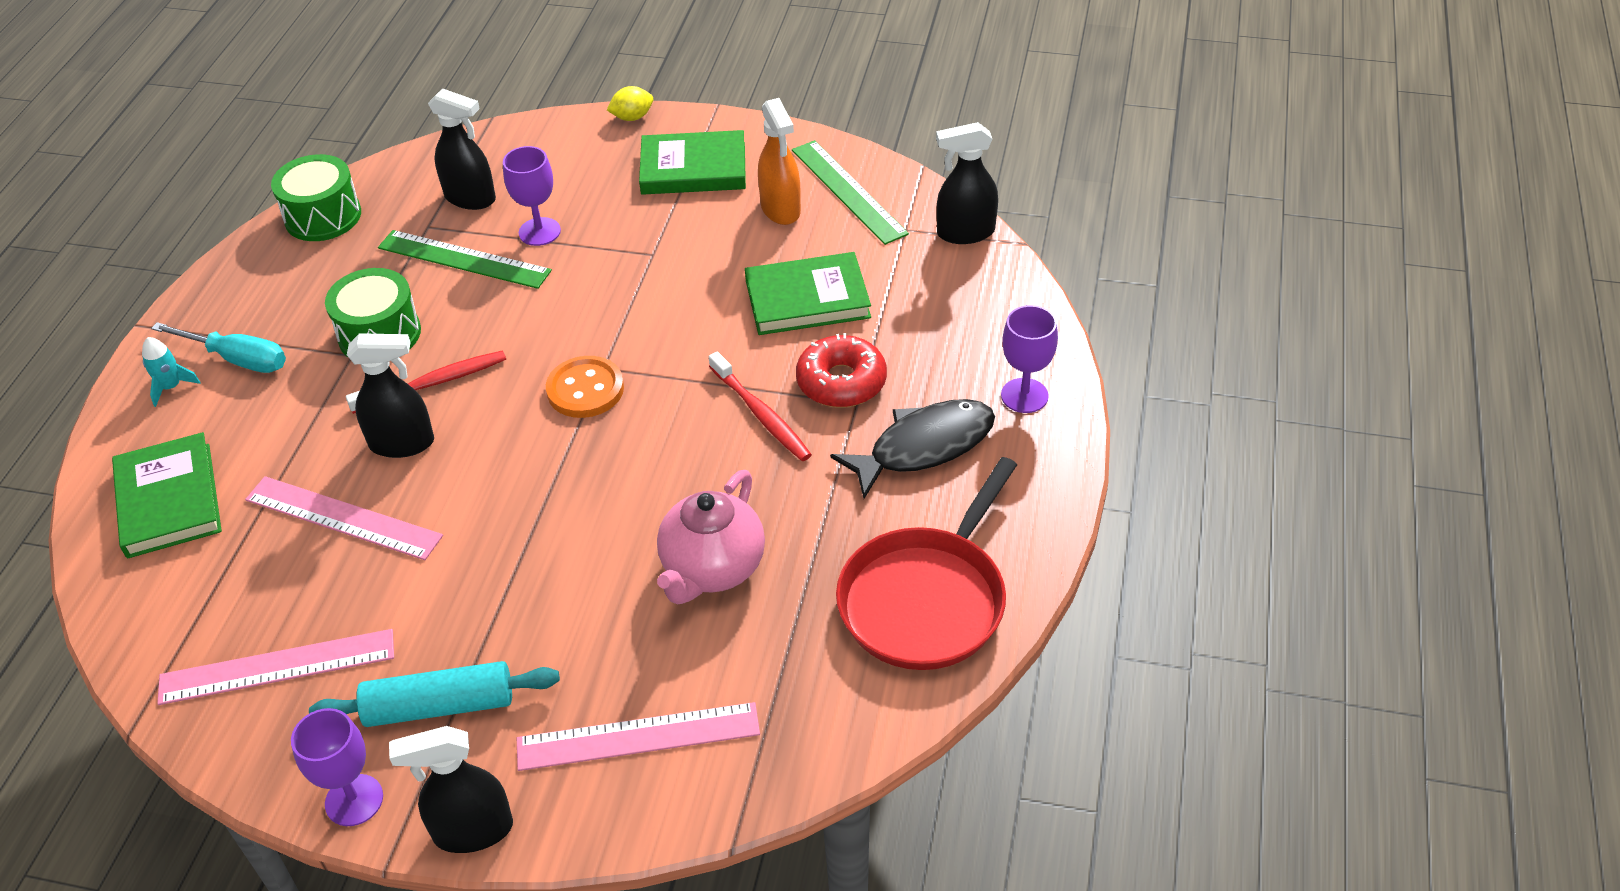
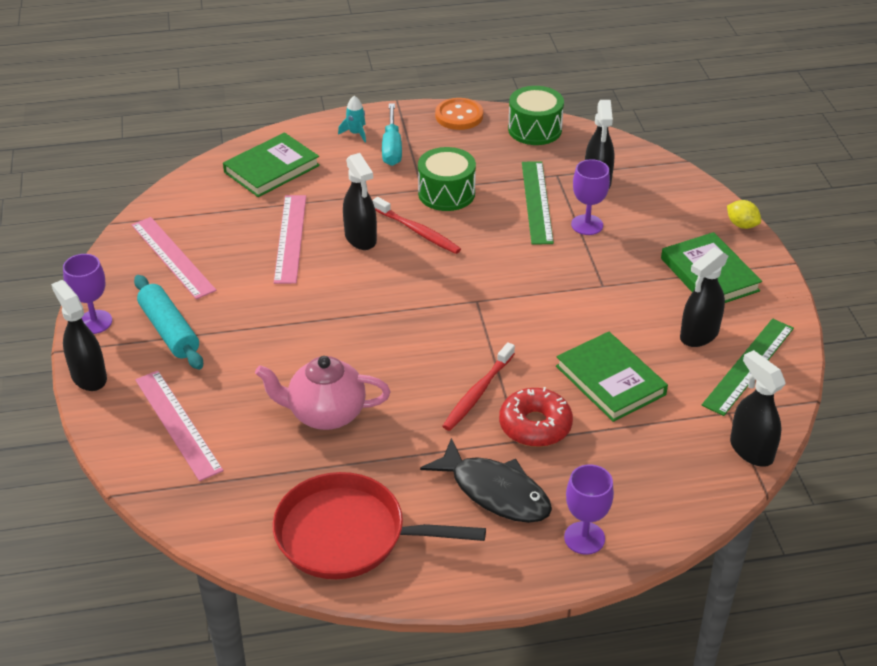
camera: 65 degrees right, 5 degrees down
orange button [546,356,624,418] -> orange button moved to [435,98,483,130]
orange spray bottle [758,98,801,225] -> black spray bottle [680,247,728,347]

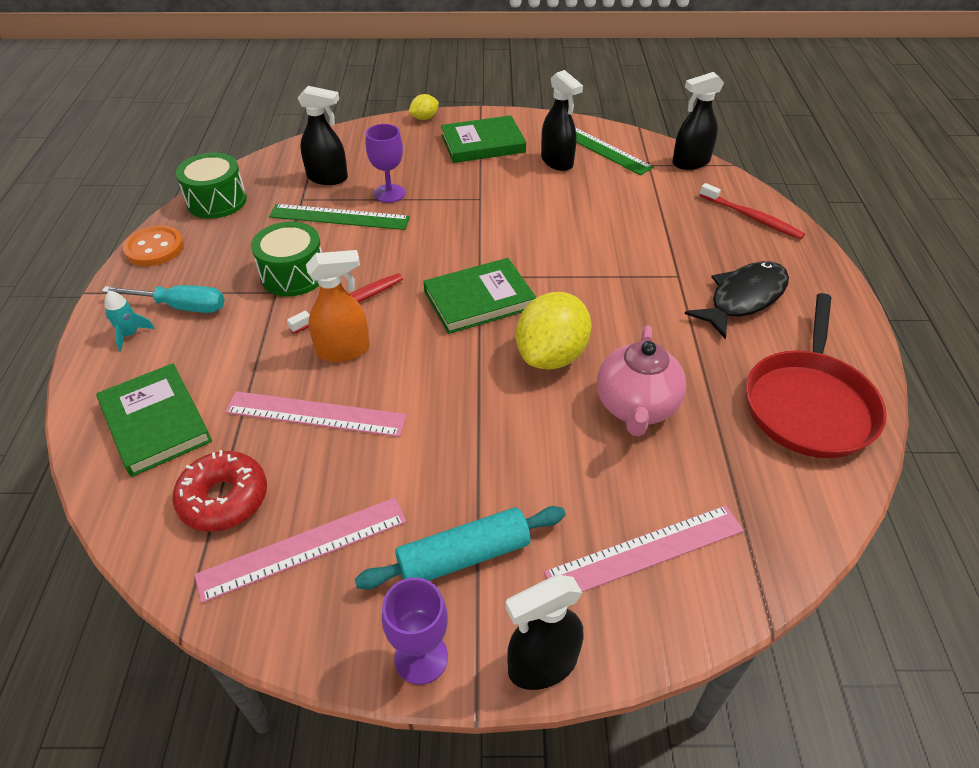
camera: 80 degrees left, 5 degrees up
black spray bottle [343,153,377,250] -> orange spray bottle [306,250,370,362]
red toothbrush [443,342,515,431] -> red toothbrush moved to [700,183,805,239]
red donut [499,387,573,447] -> red donut moved to [172,450,267,532]
green book [556,332,668,422] -> green book moved to [423,258,536,334]
purple goblet [564,464,614,555] -> none
none -> yellow lemon [516,292,591,369]

